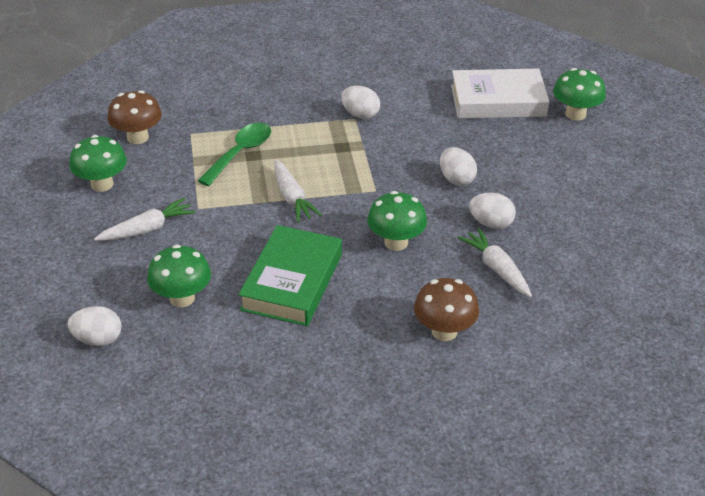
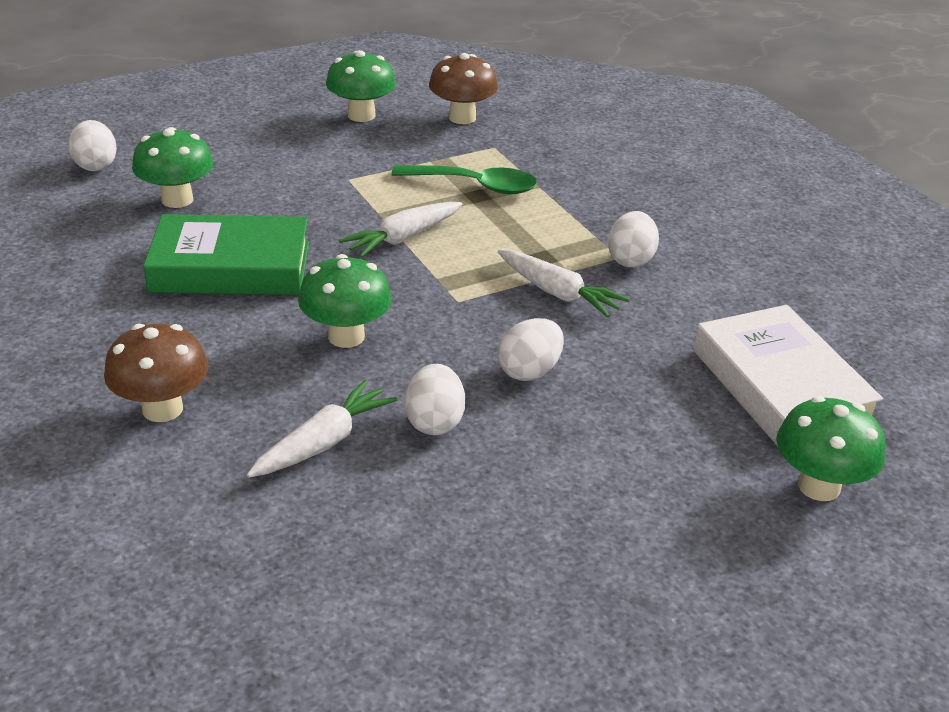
camera: 70 degrees right, 5 degrees down
white carrot [94,198,196,241] -> white carrot moved to [498,250,630,318]

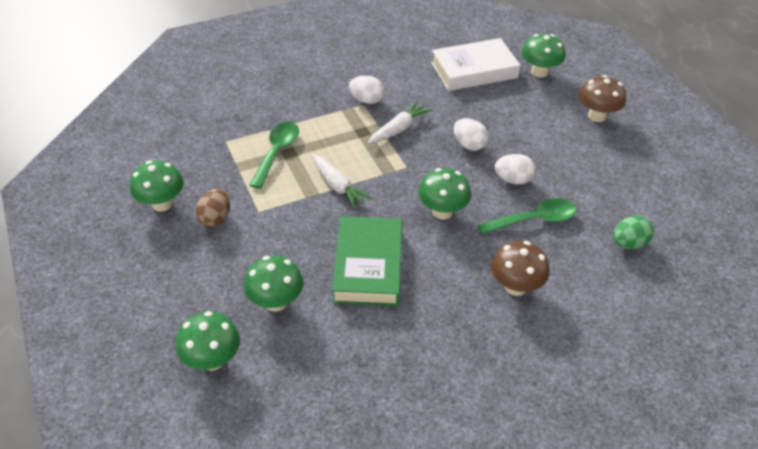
camera: 85 degrees left, 10 degrees up
white egg [68,120,117,171] -> green mushroom [176,311,240,371]
white carrot [247,380,397,478] -> green spoon [478,198,577,235]
brown mushroom [429,53,498,124] -> brown mushroom moved to [579,75,626,122]
none -> brown egg [195,189,230,227]
none -> green egg [613,216,654,249]

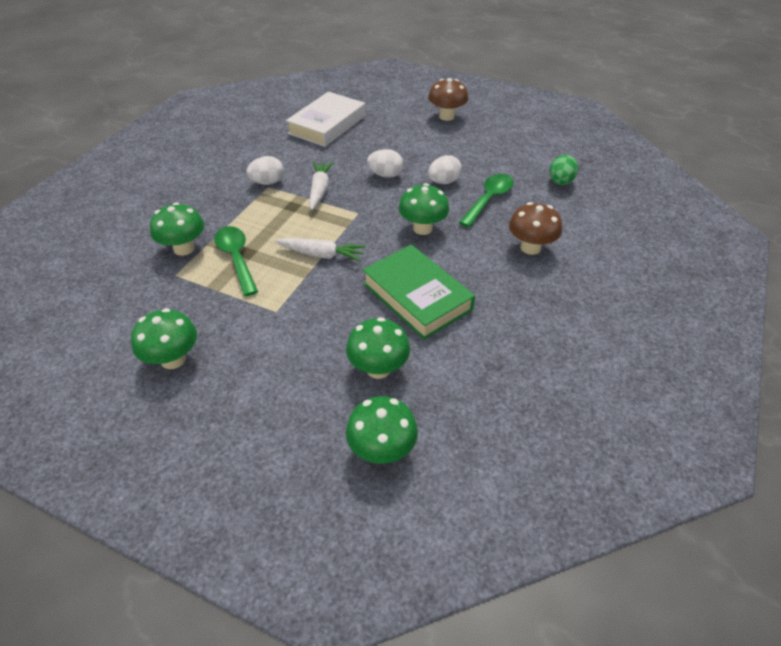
camera: 40 degrees left, 0 degrees up
brown egg [195,189,230,227] -> none
green mushroom [522,34,565,78] -> green mushroom moved to [150,202,204,256]

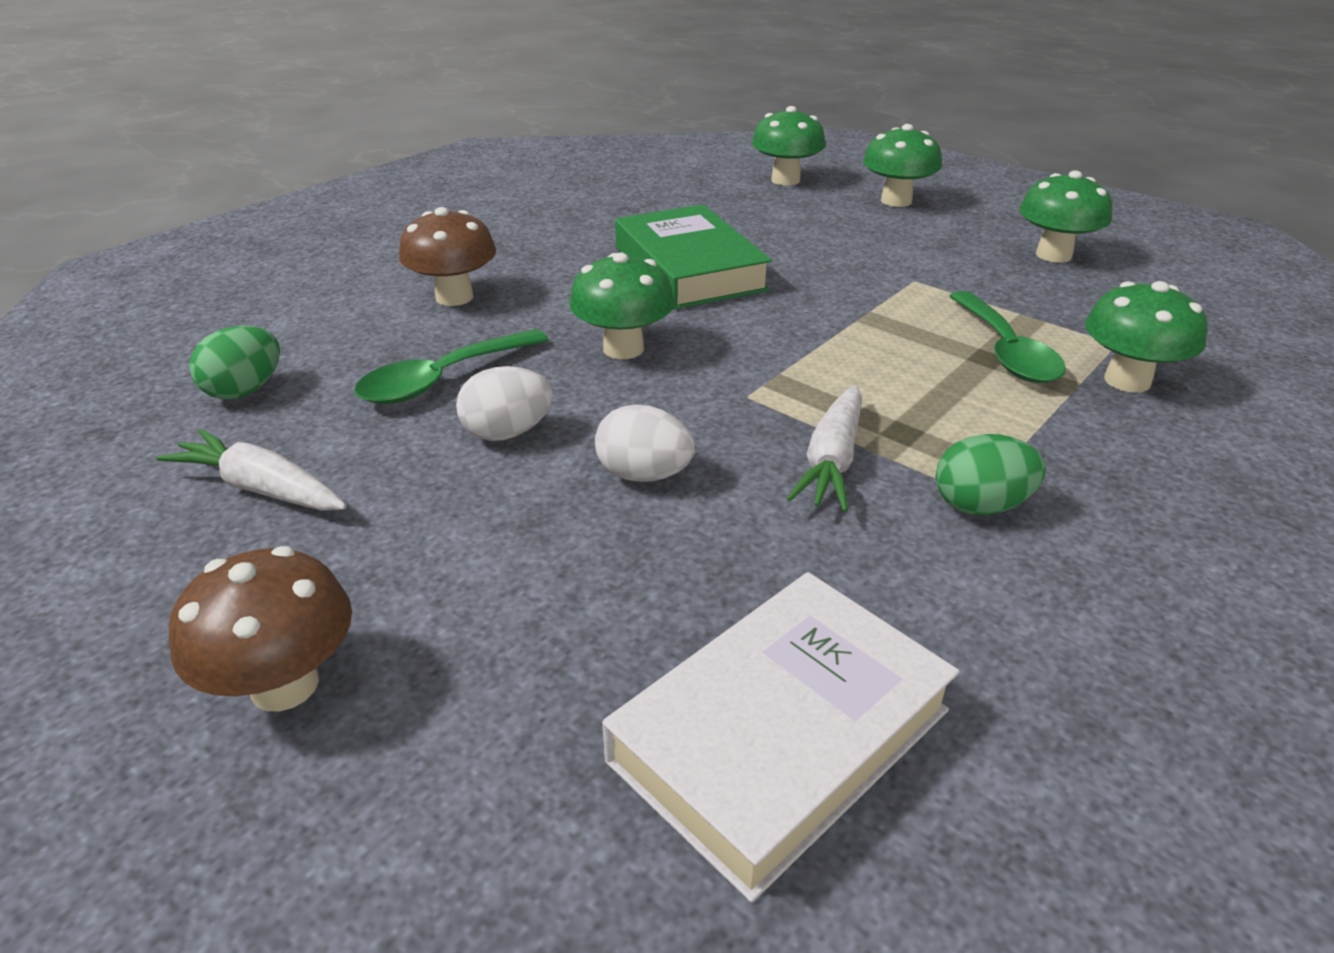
camera: 165 degrees left, 10 degrees down
white egg [246,156,284,185] -> green egg [936,434,1046,515]
white carrot [275,238,366,262] -> white carrot moved to [156,429,347,510]
green mushroom [346,317,410,379] -> green mushroom moved to [863,124,942,207]

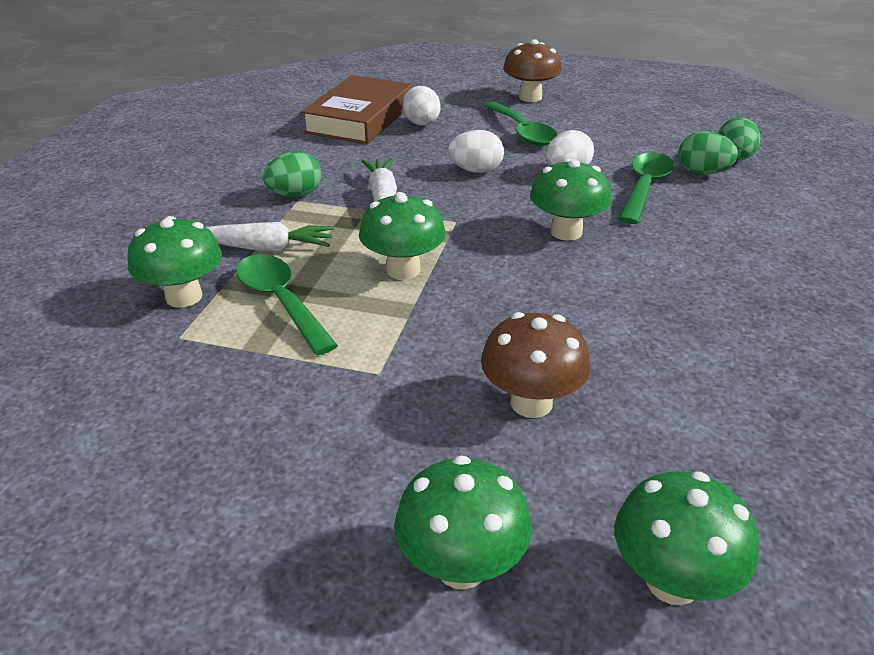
camera: 155 degrees right, 0 degrees up
white carrot [156,429,347,510] -> white carrot moved to [207,222,334,251]
brown mushroom [399,207,496,306] -> brown mushroom moved to [481,312,590,418]
white book [602,572,960,903] -> brown book [301,75,412,144]
green book [615,204,772,309] -> none
green mushroom [1019,170,1113,263] -> green mushroom moved to [359,192,446,280]
none -> white egg [402,86,441,126]
none -> green spoon [484,101,557,146]
none -> green egg [678,131,738,175]

